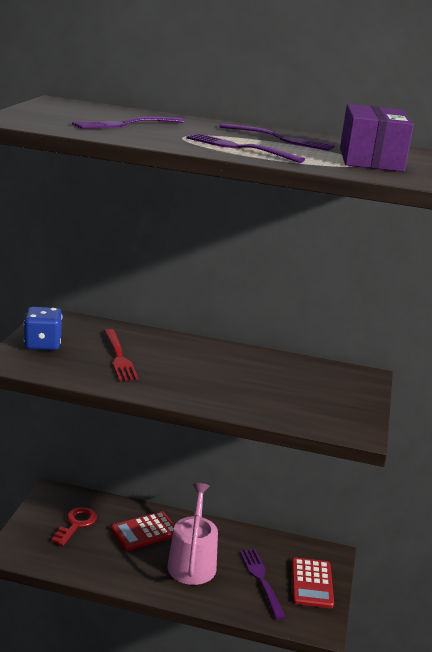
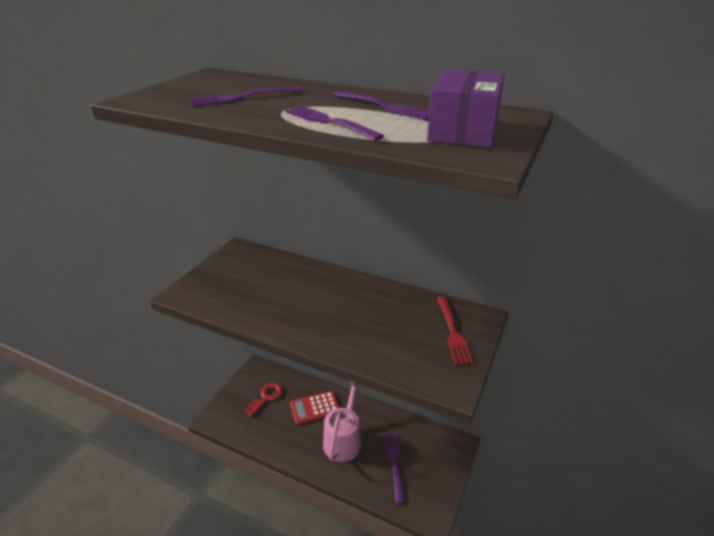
camera: 15 degrees right, 10 degrees up
blue dice [24,307,62,350] -> none
red fork [104,329,139,381] -> red fork moved to [437,297,473,364]
red calculator [291,557,334,608] -> none

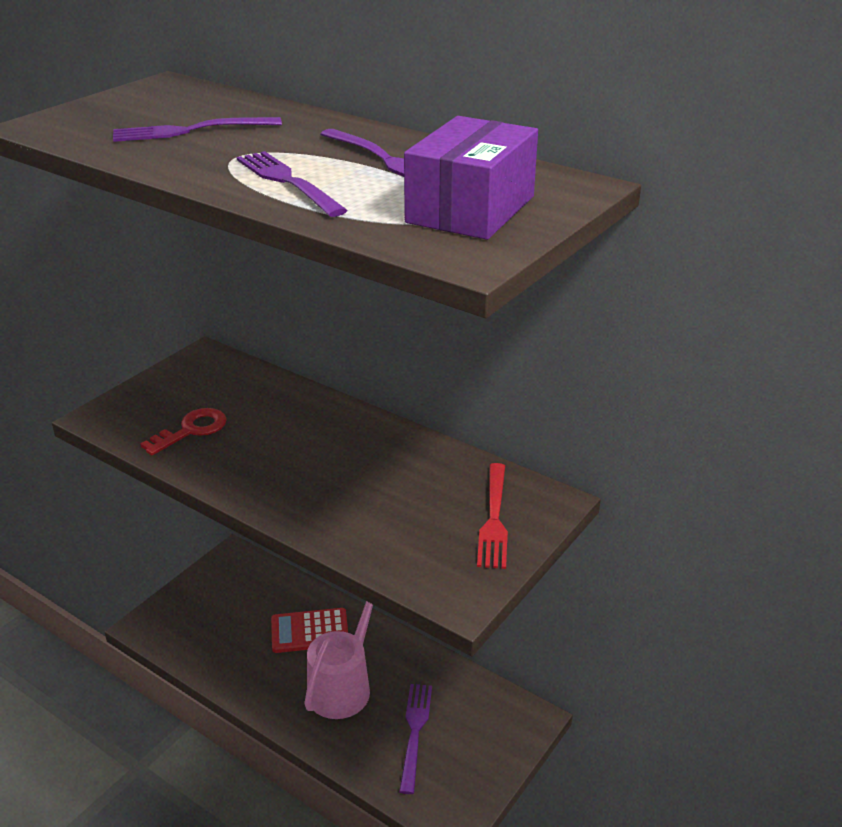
camera: 10 degrees right, 0 degrees up
red key [244,383,283,417] -> red key moved to [140,408,227,456]

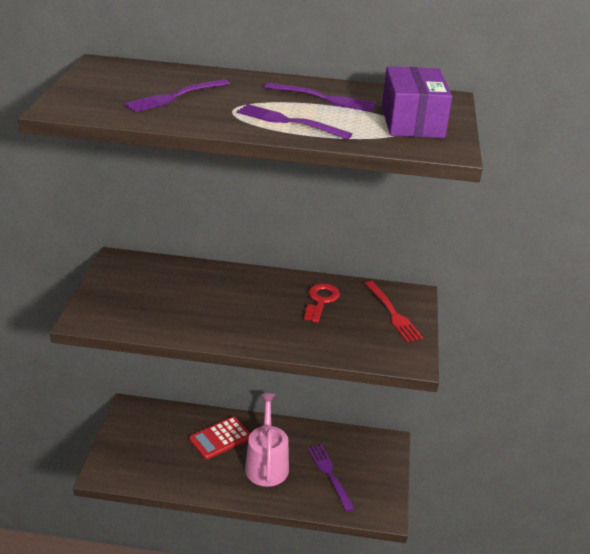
camera: 30 degrees left, 0 degrees up
red key [140,408,227,456] -> red key moved to [304,283,340,323]

